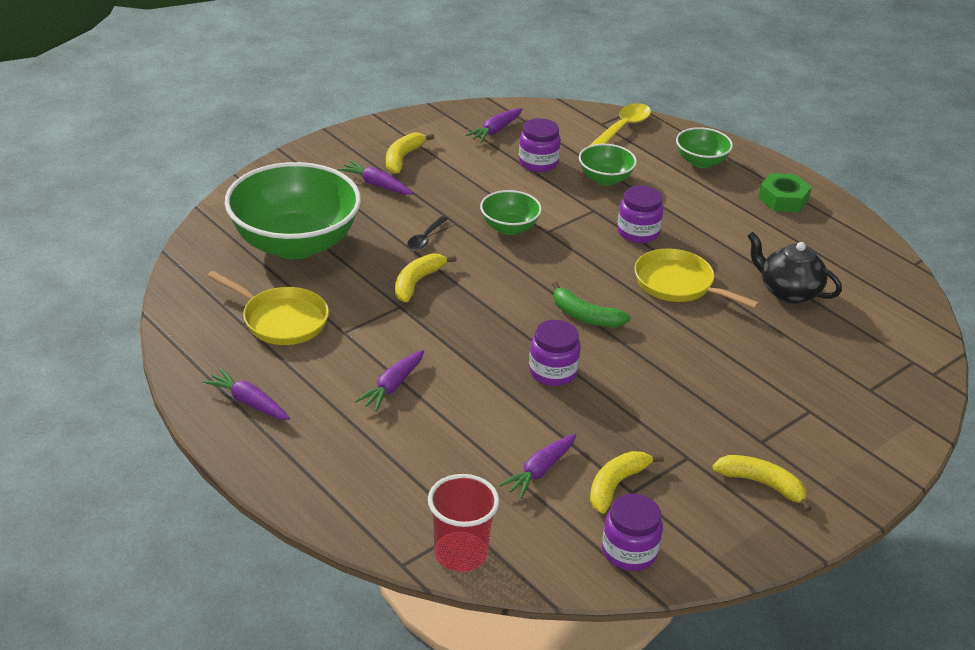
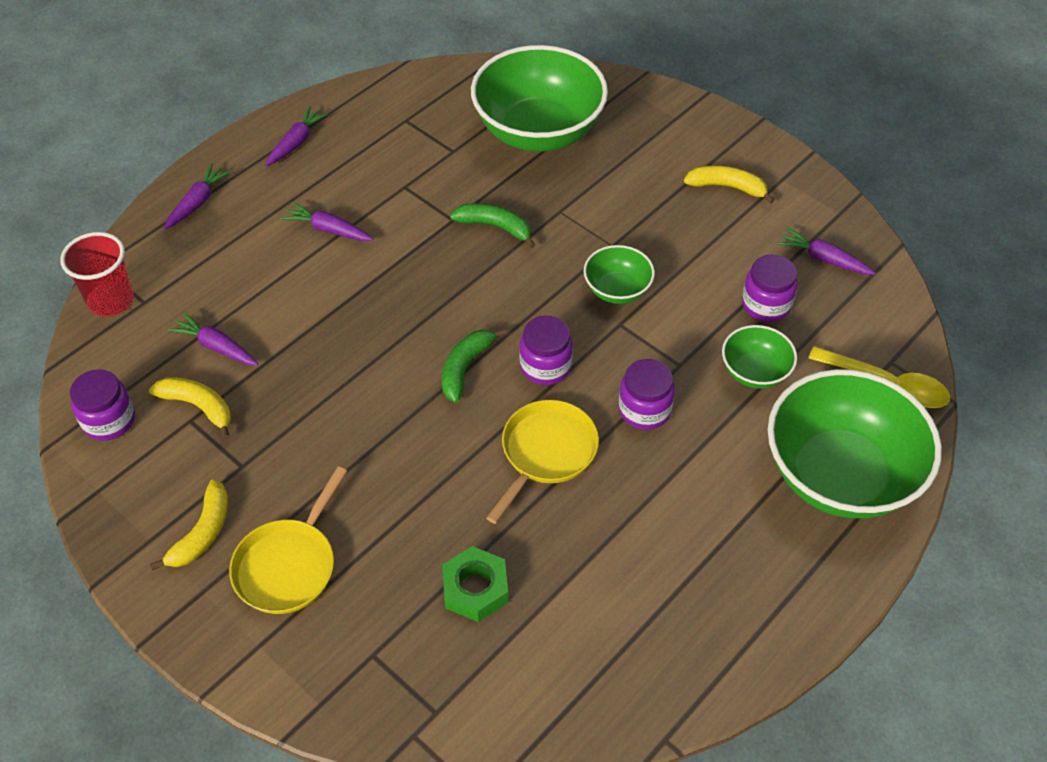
camera: 85 degrees right, 15 degrees up
yellow pan [207,271,329,345] -> yellow pan moved to [229,467,347,614]
purple carrot [338,160,413,194] -> purple carrot moved to [164,164,231,229]
yellow banana [395,254,456,302] -> green banana [450,203,535,248]
black spoon [407,216,448,250] -> none
purple jar [529,320,581,386] -> purple jar moved to [520,316,573,385]
green bowl [676,127,733,168] -> green bowl [768,369,942,518], size x2.11
black teapot [747,232,842,304] -> none
green nut [758,173,812,212] -> green nut moved to [442,546,508,622]

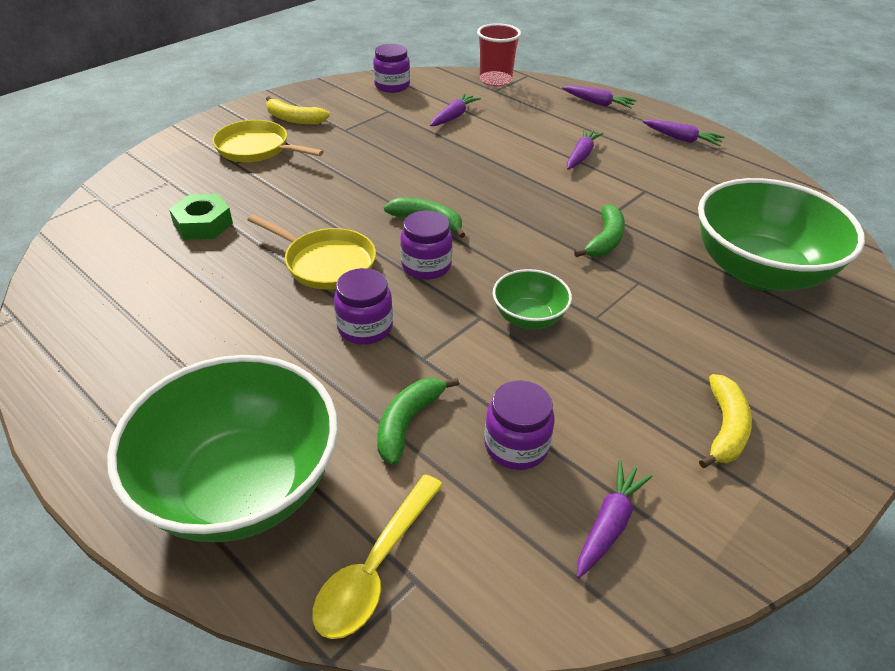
camera: 90 degrees right, 10 degrees down
yellow banana [149,378,231,439] -> none
green bowl [722,325,797,389] -> green banana [377,378,459,465]

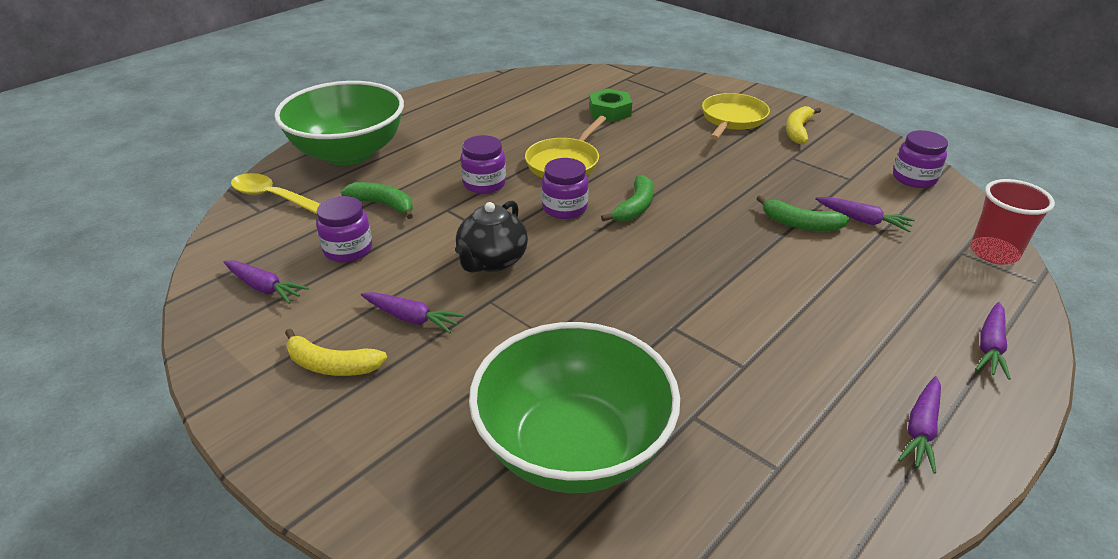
camera: 90 degrees right, 5 degrees down
green bowl [493,269,572,329] -> black teapot [455,201,528,273]
purple carrot [567,129,603,170] -> purple carrot moved to [361,292,464,333]
green banana [574,205,625,257] -> green banana moved to [756,195,850,231]

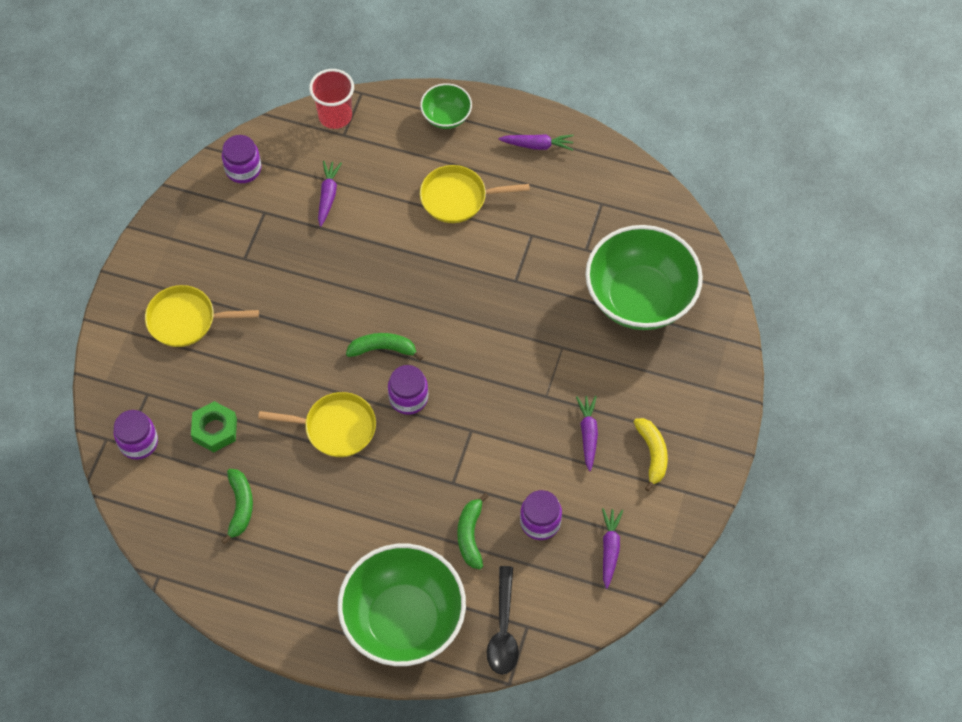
camera: 115 degrees left, 25 degrees up
yellow spoon [231,173,320,214] -> black spoon [487,566,519,675]
black teapot [455,201,528,273] -> none
purple jar [461,135,506,194] -> purple jar moved to [113,410,158,460]
green banana [756,195,850,231] -> green banana moved to [221,469,253,544]
yellow banana [786,106,821,144] -> none
purple carrot [976,302,1011,380] -> green bowl [420,83,472,129]
none -> yellow pan [420,165,530,223]

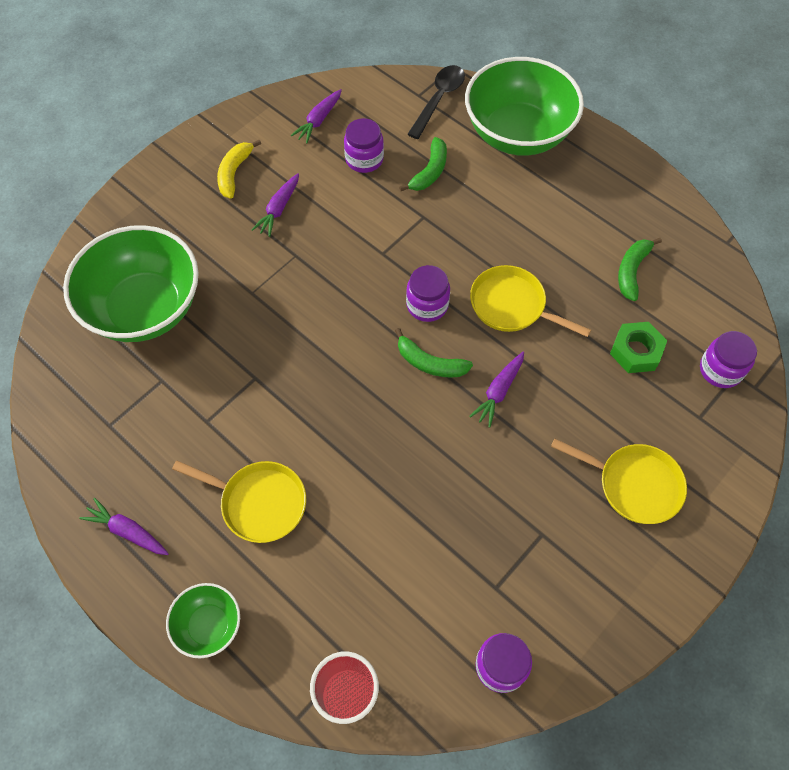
camera: 155 degrees left, 0 degrees up
purple carrot [318,161,342,227] -> purple carrot moved to [469,352,524,428]

